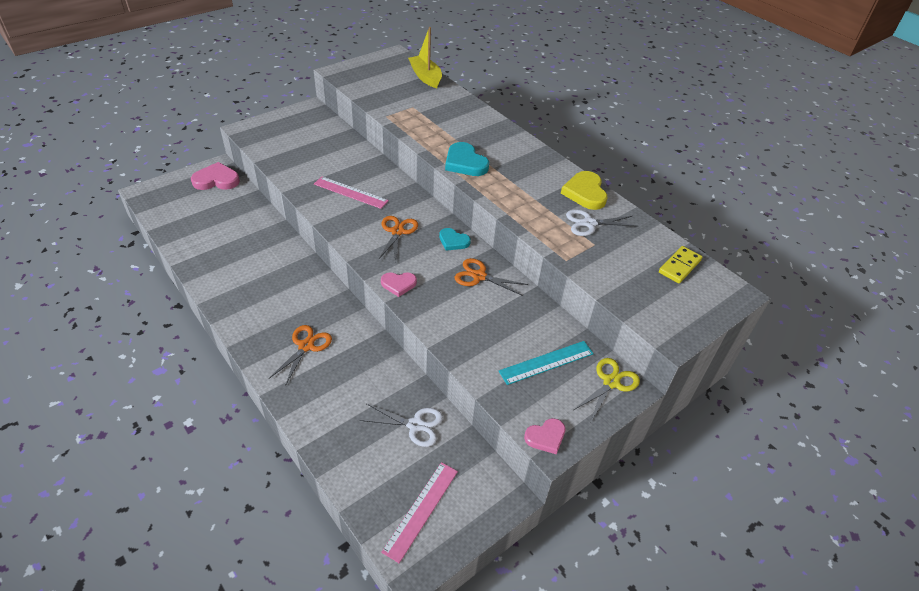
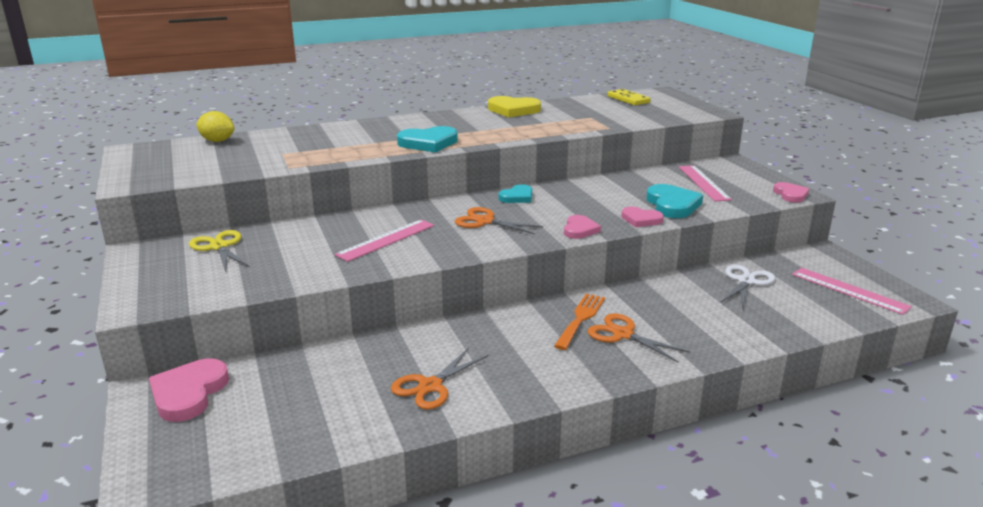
camera: 70 degrees left, 20 degrees down
yellow boat [408,27,442,88] -> yellow lemon [196,111,235,142]
orange scissors [455,258,528,296] -> orange scissors moved to [391,348,488,410]
turquoise ruler [499,341,594,385] -> pink ruler [679,165,732,201]
white scissors [566,210,639,236] -> none
yellow scissors [574,358,640,421] -> yellow scissors moved to [189,230,250,272]
none -> orange fork [554,293,605,350]
none -> pink heart [621,206,664,227]
none -> turquoise heart [646,184,703,218]

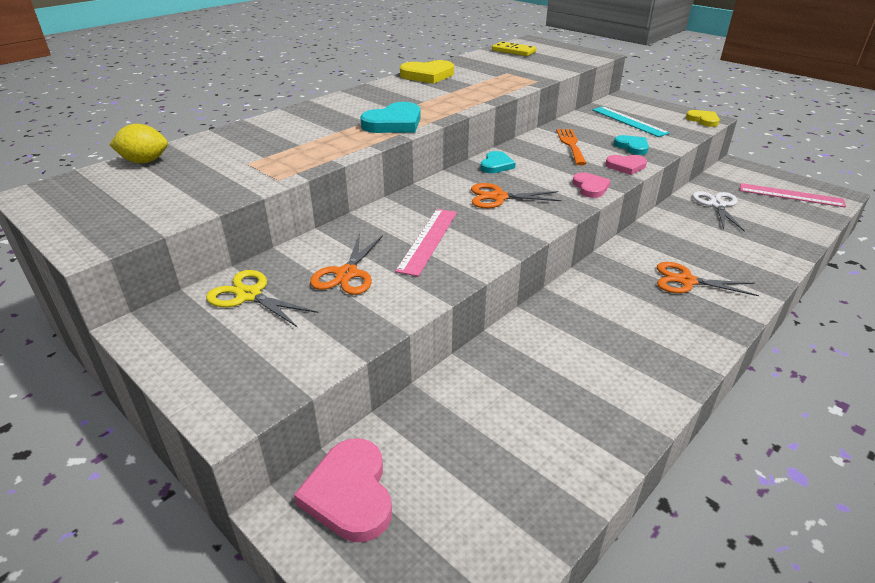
camera: 25 degrees left, 10 degrees up
orange scissors [391,348,488,410] -> orange scissors moved to [310,234,383,295]
orange fork [554,293,605,350] -> orange fork moved to [556,129,587,165]
turquoise heart [646,184,703,218] -> turquoise heart [614,135,649,155], size x0.63
pink ruler [679,165,732,201] -> turquoise ruler [592,106,670,137]
pink heart [773,182,809,203] -> yellow heart [686,110,720,127]

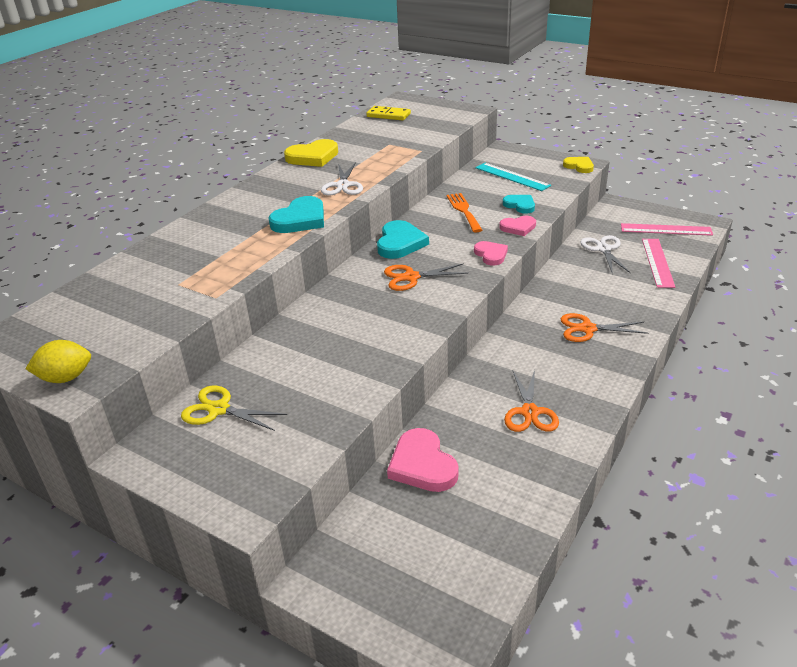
camera: 10 degrees left, 0 degrees up
yellow lemon [110,124,168,163] -> yellow lemon moved to [25,340,91,383]
pink heart [294,438,392,542] -> pink heart moved to [387,428,459,492]
orange scissors [310,234,383,295] -> orange scissors moved to [504,370,559,432]
pink ruler [395,209,457,276] -> pink ruler moved to [642,239,675,288]
turquoise heart [480,151,516,173] -> turquoise heart [377,220,429,259], size x1.60
none -> white scissors [321,162,363,195]

